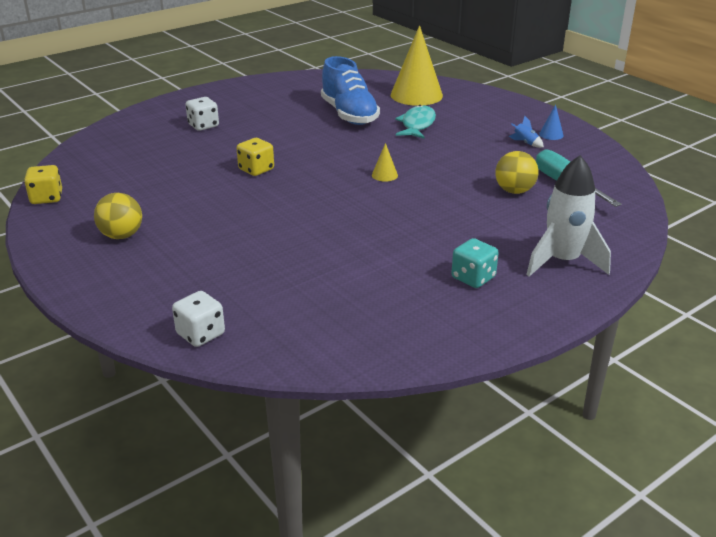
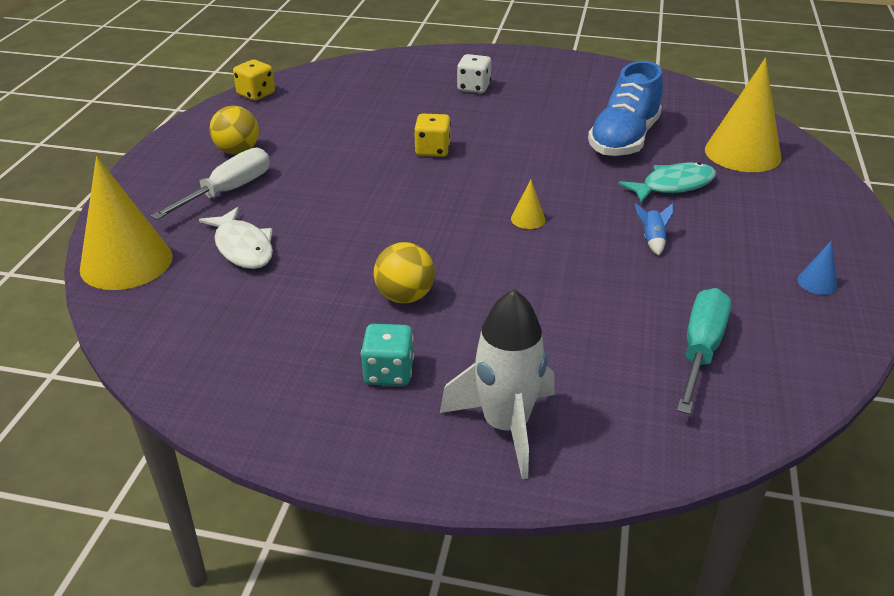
camera: 50 degrees right, 5 degrees up
white dice [172,291,225,347] -> yellow cone [80,156,173,290]
yellow ball [495,151,539,194] -> yellow ball moved to [374,242,435,303]
blue rocket [508,116,544,148] -> blue rocket moved to [635,203,673,256]
none -> white screwdriver [151,148,270,220]
none -> white fish [199,207,273,269]

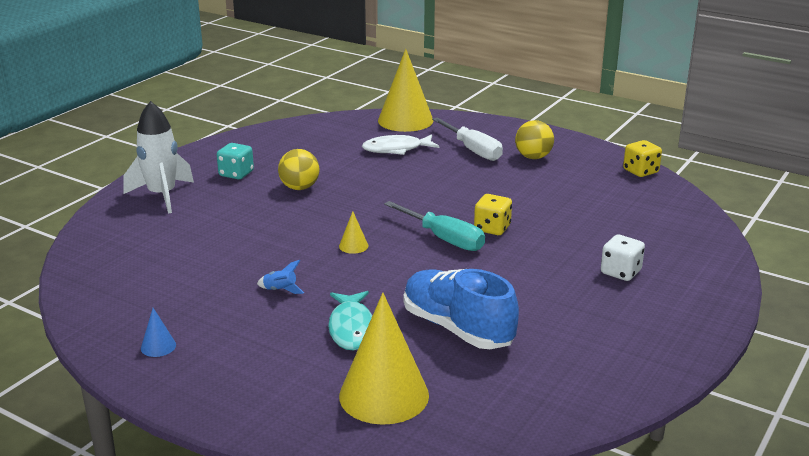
camera: 110 degrees right, 10 degrees down
turquoise screwdriver [677,288,731,414] -> turquoise screwdriver moved to [384,201,485,251]

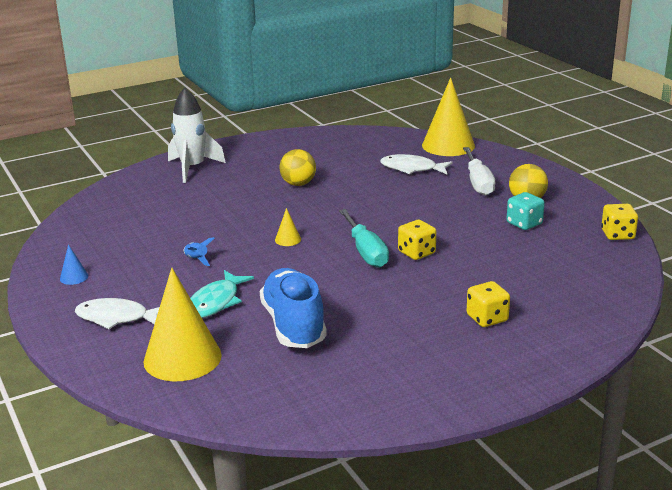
camera: 30 degrees right, 0 degrees up
turquoise dice [217,143,254,179] -> turquoise dice moved to [507,192,545,230]
white dice [601,234,645,281] -> yellow dice [467,281,510,327]
none -> white fish [75,298,160,329]

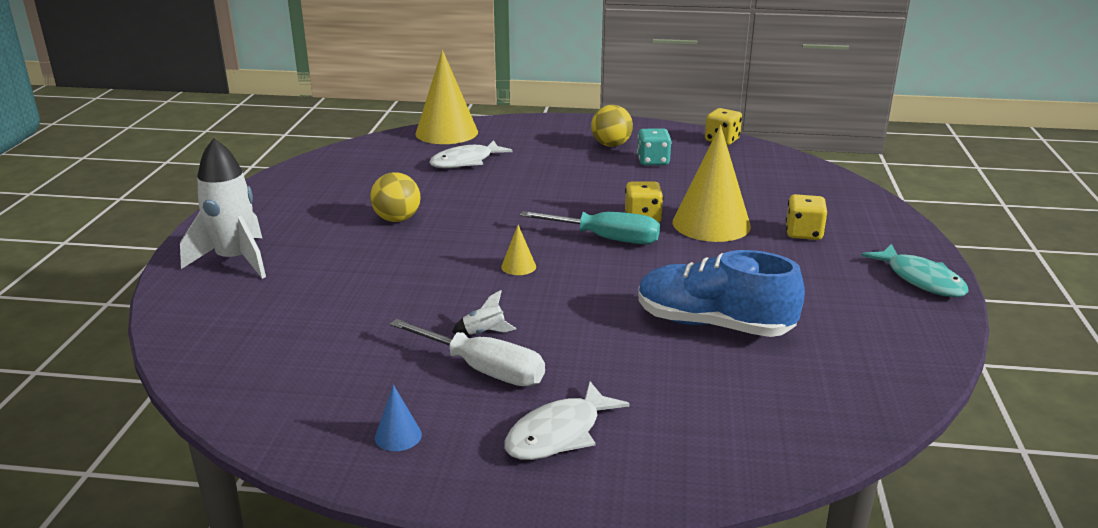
camera: 55 degrees left, 0 degrees up
yellow cone [143,268,222,381] -> yellow cone moved to [673,125,751,242]
blue rocket [183,237,214,266] -> white rocket [452,290,516,335]
turquoise fish [190,270,254,318] -> turquoise fish moved to [861,244,969,297]
white screwdriver [463,147,495,196] -> white screwdriver moved to [390,319,545,386]

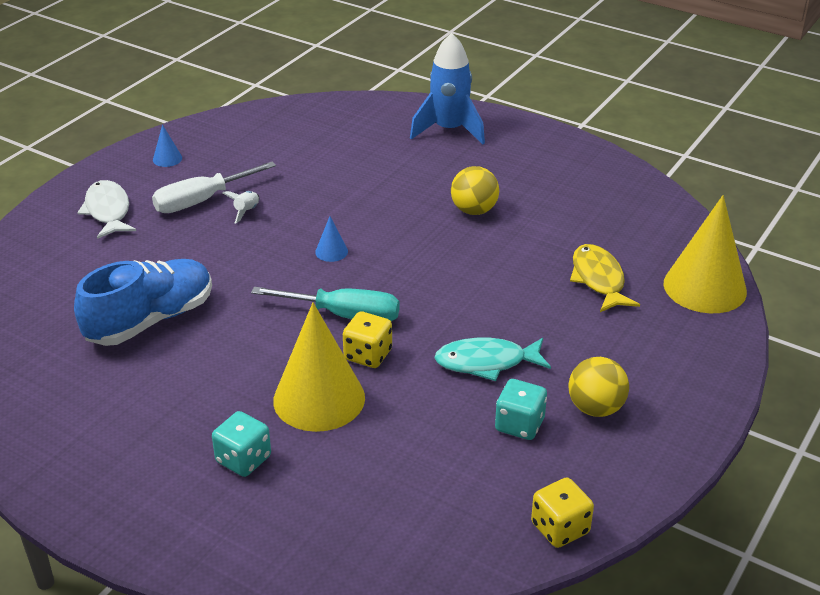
camera: 115 degrees right, 10 degrees up
white rocket [180,138,266,279] -> blue rocket [410,33,485,145]
white fish [429,140,513,168] -> yellow fish [570,244,640,312]
yellow cone [501,225,536,275] -> blue cone [315,216,348,262]
turquoise screwdriver [520,211,660,244] -> turquoise screwdriver turned 120 degrees counterclockwise [251,287,400,321]
yellow dice [786,194,827,240] -> turquoise dice [212,411,271,477]
turquoise fish [861,244,969,297] -> turquoise fish moved to [434,338,551,381]

